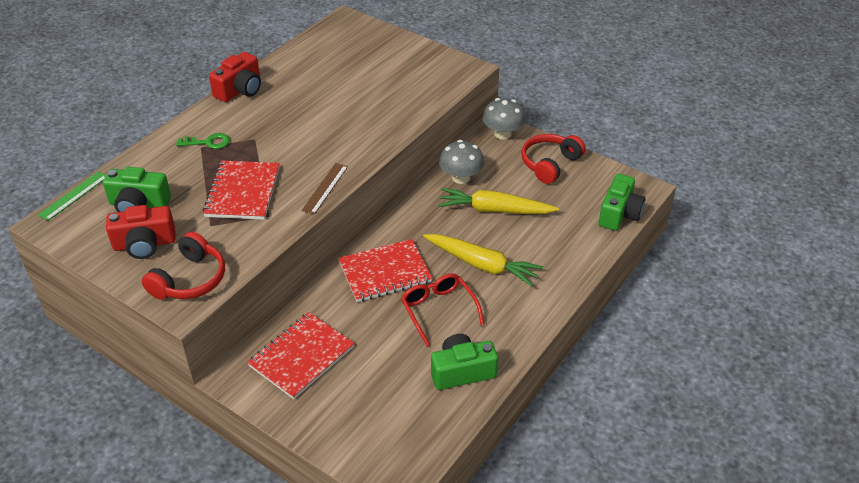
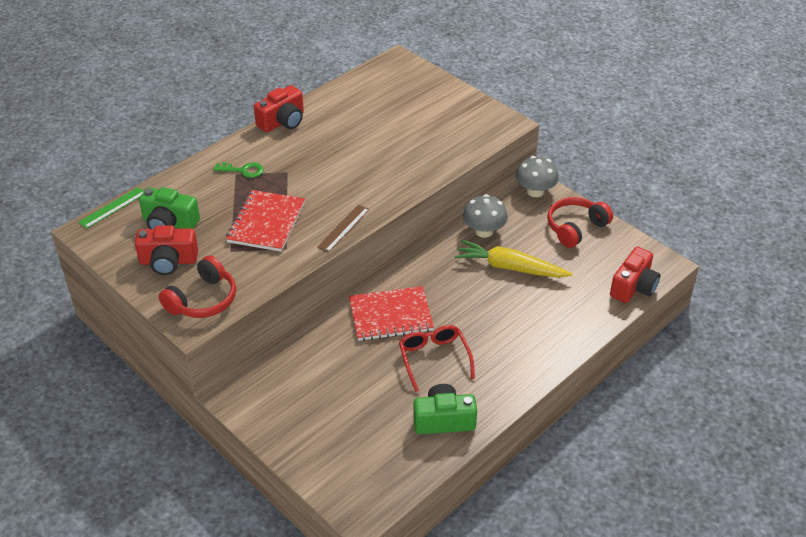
camera: 10 degrees right, 0 degrees up
red notebook [247,312,355,399] -> none
yellow carrot [423,234,543,287] -> none
green camera [599,174,645,231] -> red camera [610,247,660,303]

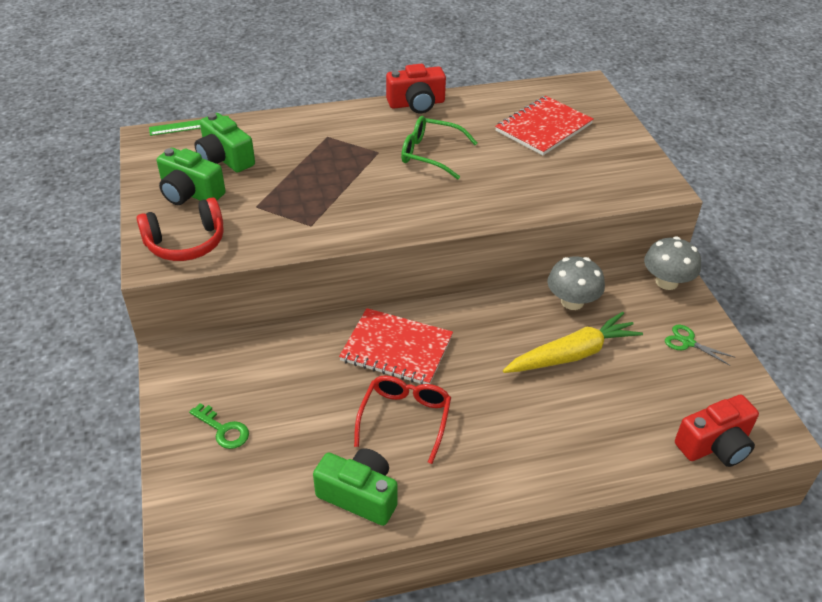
camera: 30 degrees right, 0 degrees up
red camera [135,225,198,275] -> green camera [157,148,226,205]
green key [213,162,264,178] -> green key moved to [189,403,249,449]
red notebook [226,190,305,252] -> red notebook moved to [495,96,594,155]
brown ruler [317,204,370,253] -> none
yellow carrot [454,240,572,278] -> yellow carrot turned 105 degrees clockwise [503,312,643,373]
red headphones [547,197,613,248] -> green scissors [665,325,734,366]
none -> green glasses [401,116,477,180]

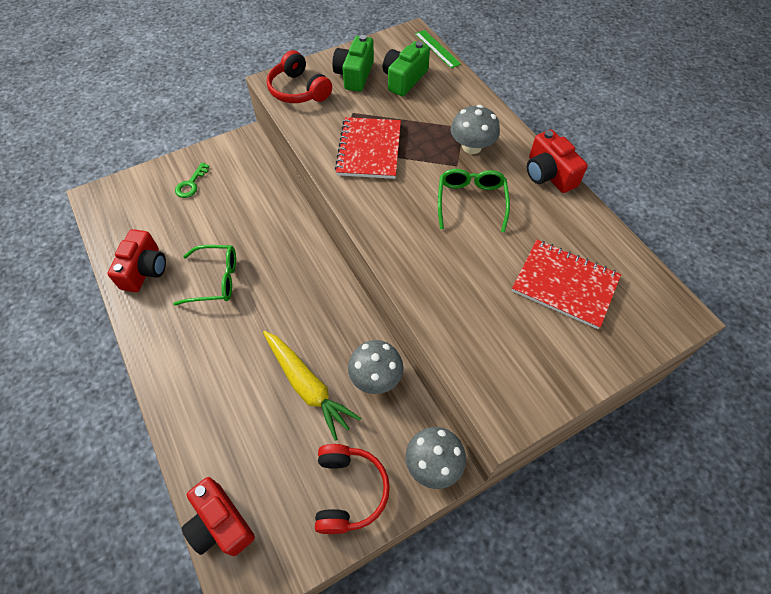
camera: 75 degrees right, 15 degrees up
green camera [313,448,398,526] -> red camera [107,229,166,292]
red notebook [339,308,453,384] -> red notebook moved to [335,117,401,179]
red glasses [354,375,451,464] -> green glasses [173,245,236,306]
green scissors [665,325,734,366] -> red headphones [315,444,390,534]
none -> grey mushroom [451,105,500,154]

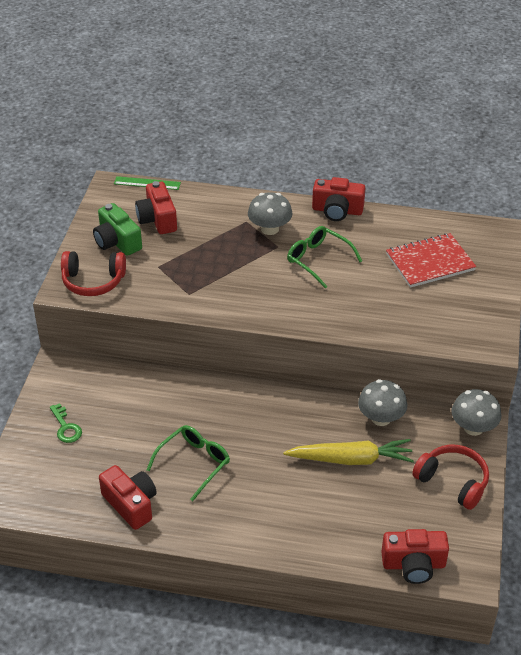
camera: 50 degrees left, 15 degrees down
red notebook [335,117,401,179] -> none
green camera [383,41,430,96] -> red camera [135,181,177,234]

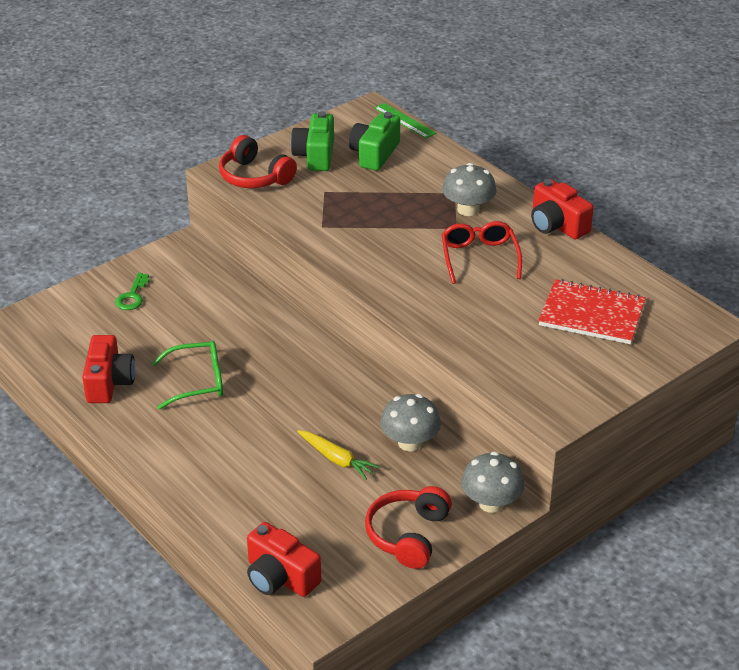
camera: 40 degrees right, 5 degrees down
red camera [135,181,177,234] -> green camera [349,112,400,171]
yellow carrot [283,439,414,465] -> yellow carrot [297,430,380,480], size x0.63
green glasses [287,226,362,289] -> red glasses [441,221,522,284]
red headphones [412,445,489,510] -> red headphones turned 150 degrees counterclockwise [365,486,452,569]

